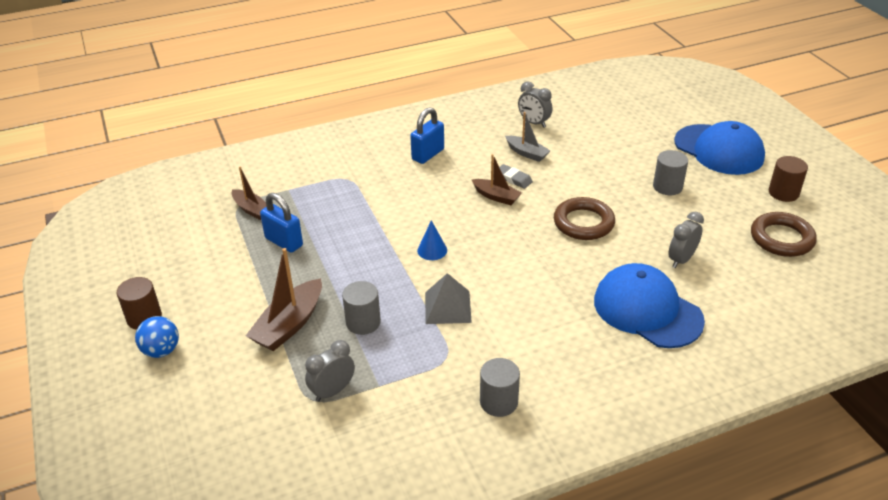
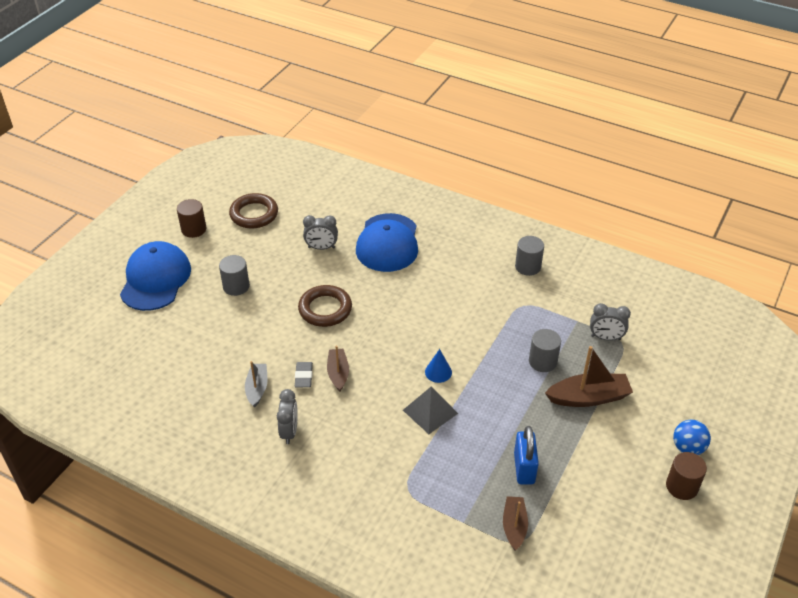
camera: 130 degrees left, 5 degrees up
blue padlock [410,107,444,164] -> none
grey pyramid [425,273,472,324] -> grey pyramid moved to [403,386,458,434]
grey clock [518,81,552,128] -> grey clock moved to [277,389,298,444]

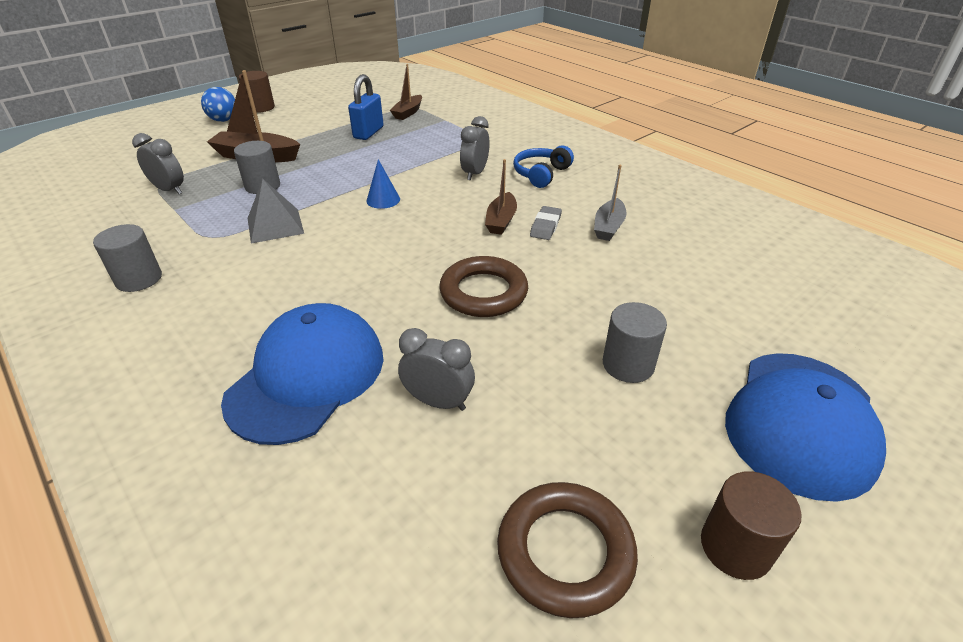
camera: 160 degrees left, 5 degrees down
grey clock [277,389,298,444] -> grey clock moved to [460,116,490,180]
grey pyramid [403,386,458,434] -> grey pyramid moved to [248,179,304,244]
none -> blue headphones [513,146,574,188]

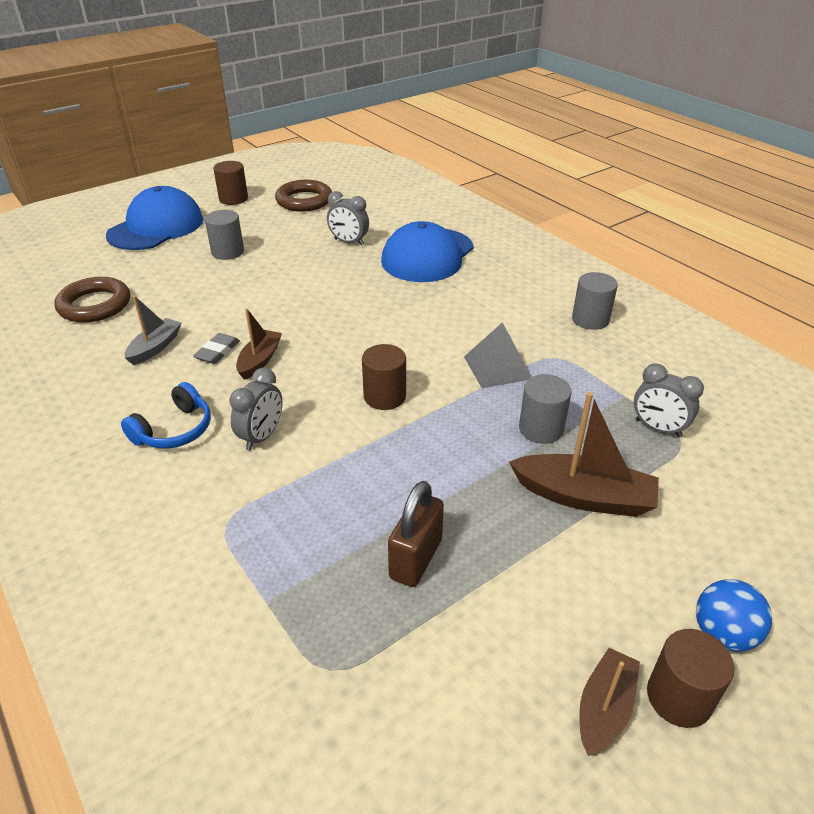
camera: 175 degrees left, 0 degrees up
blue padlock [348,74,383,140] -> brown padlock [388,481,444,587]
blue cone [366,159,400,209] -> brown cylinder [362,344,406,410]
brown boat [390,64,422,120] -> brown boat moved to [579,648,640,756]
brown ring [439,256,528,317] -> brown ring moved to [54,277,130,323]

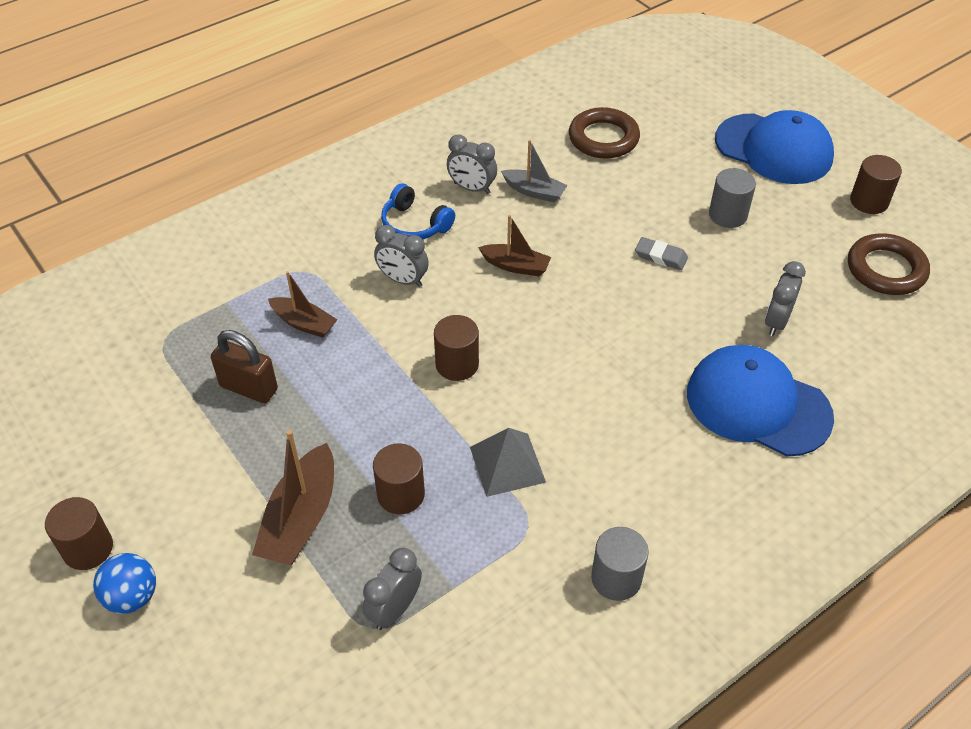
camera: 90 degrees right, 10 degrees up
grey eraser [193,333,240,364] -> grey eraser moved to [635,237,688,270]
grey cylinder [519,374,571,444] -> brown cylinder [373,443,425,514]
brown boat [579,648,640,756] -> brown boat moved to [268,271,337,338]
none -> grey clock [447,134,497,194]

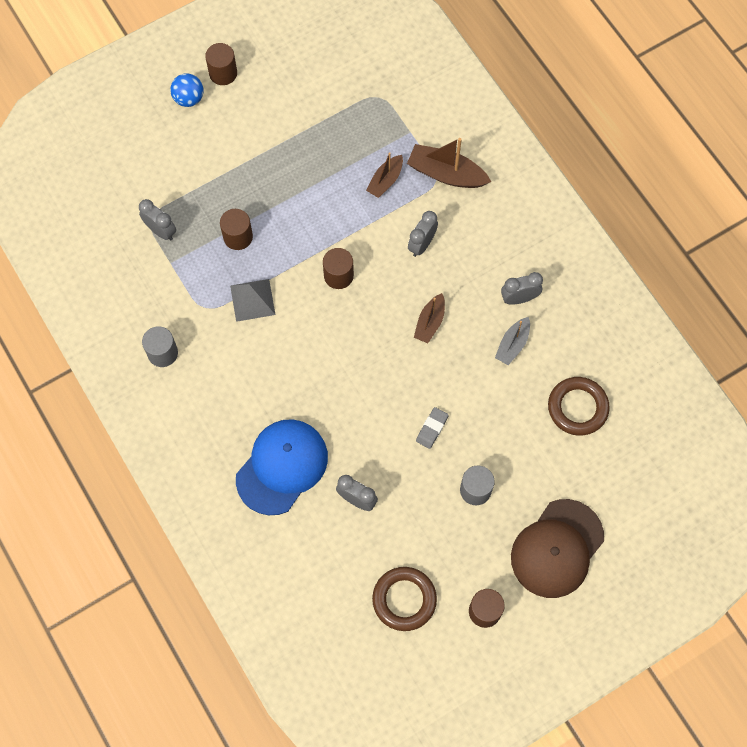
camera: 95 degrees right, 20 degrees up
brown padlock [211,330,278,403] -> none
brown boat [252,430,334,565] -> brown boat moved to [407,138,491,188]
blue headphones [381,183,455,239] -> none
grey clock [447,134,497,194] -> grey clock turned 45 degrees clockwise [501,272,543,305]
blue cap [715,110,834,184] -> brown cap [511,499,604,598]

